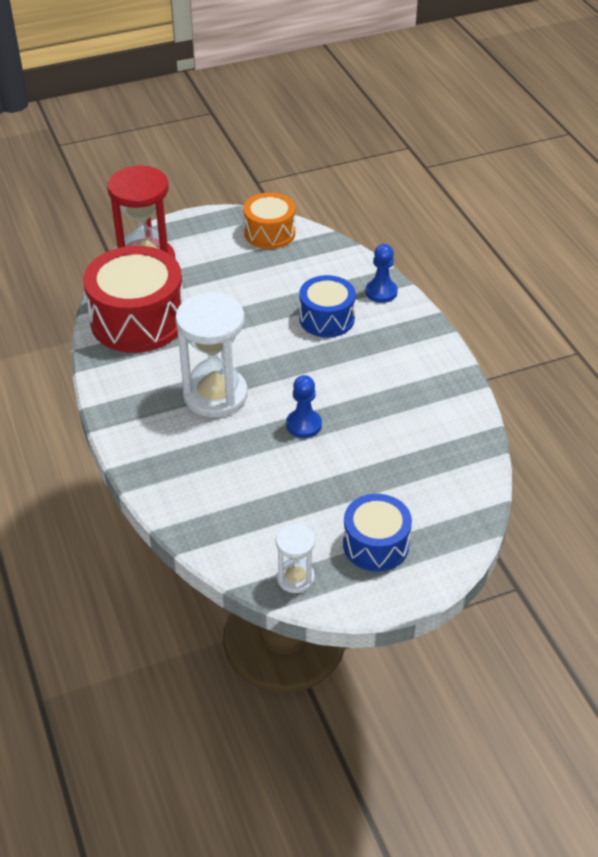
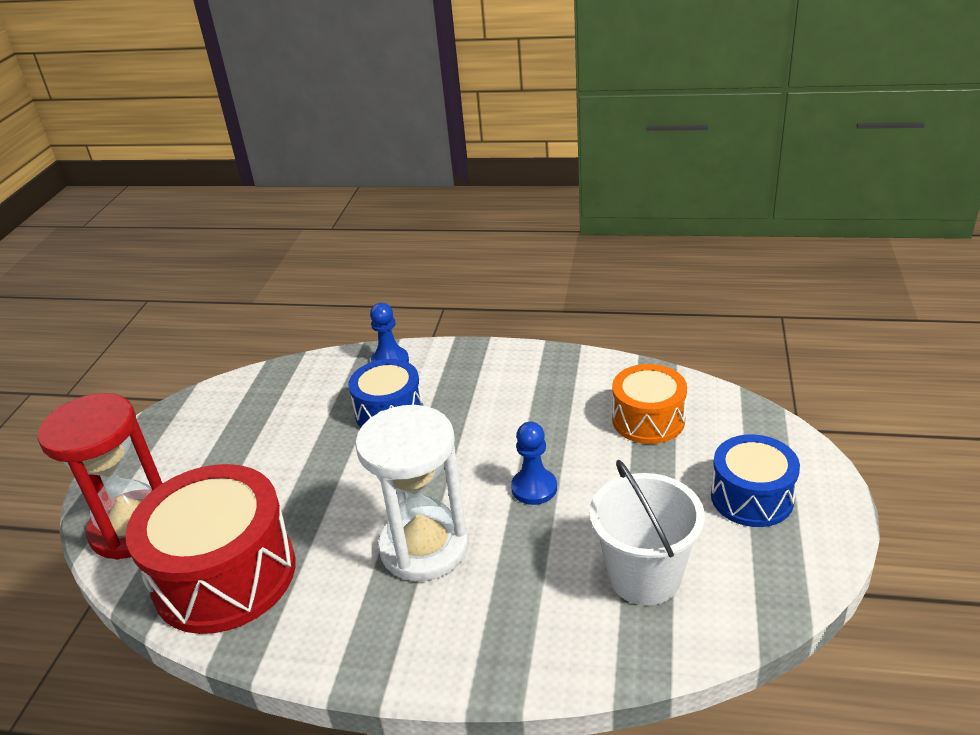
camera: 55 degrees left, 10 degrees down
orange drum [243,192,295,249] -> orange drum moved to [612,364,687,444]
white hourglass [276,524,315,593] -> none
none -> white bucket [589,460,705,605]

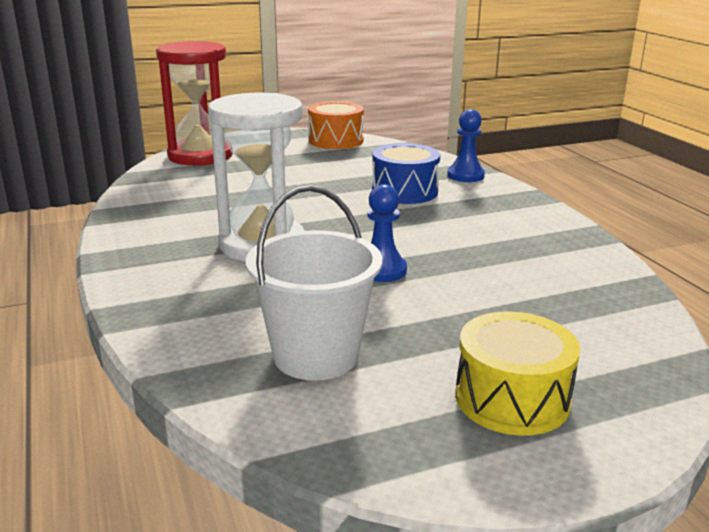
camera: 55 degrees right, 10 degrees down
red drum [125,464,296,634] -> none
orange drum [612,364,687,444] -> orange drum moved to [308,101,364,149]
blue drum [711,435,800,527] -> yellow drum [455,311,580,436]

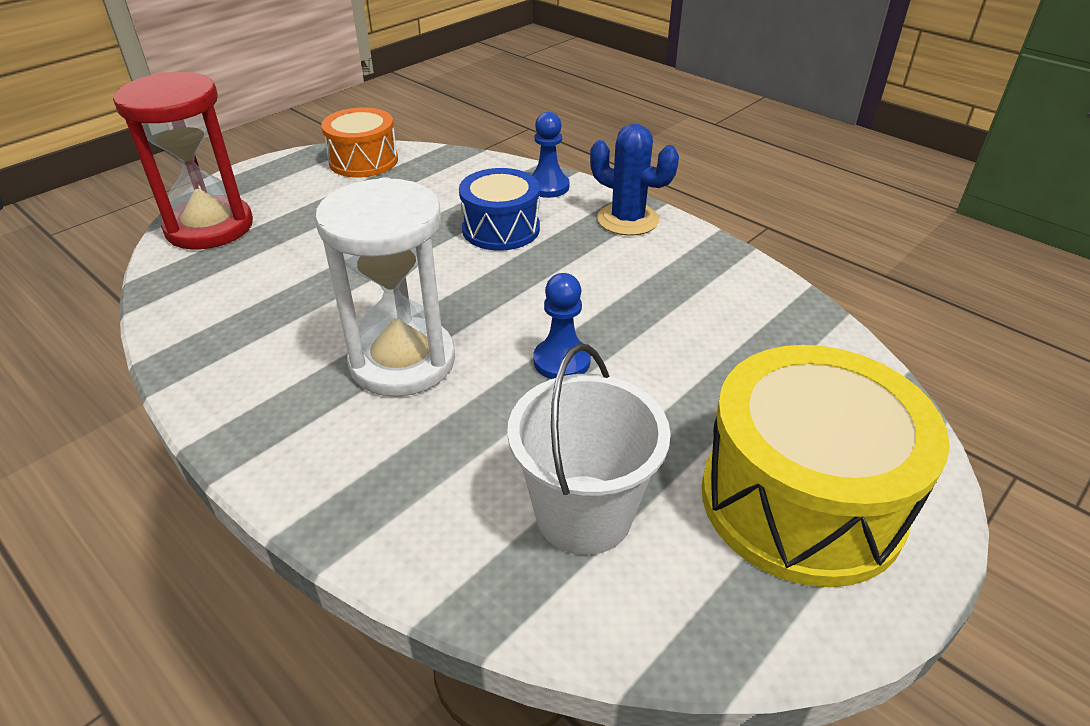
camera: 25 degrees left, 15 degrees up
yellow drum [455,311,580,436] -> yellow drum [702,345,950,587], size x1.71
none -> blue cactus [590,124,679,236]

